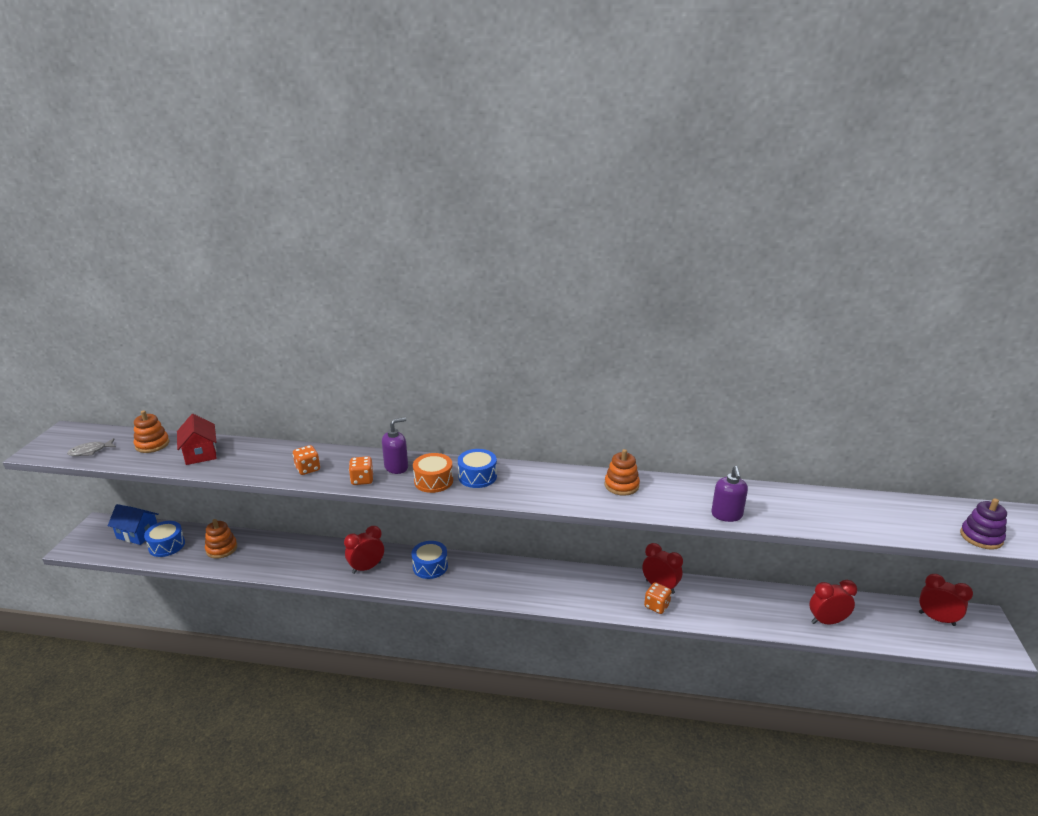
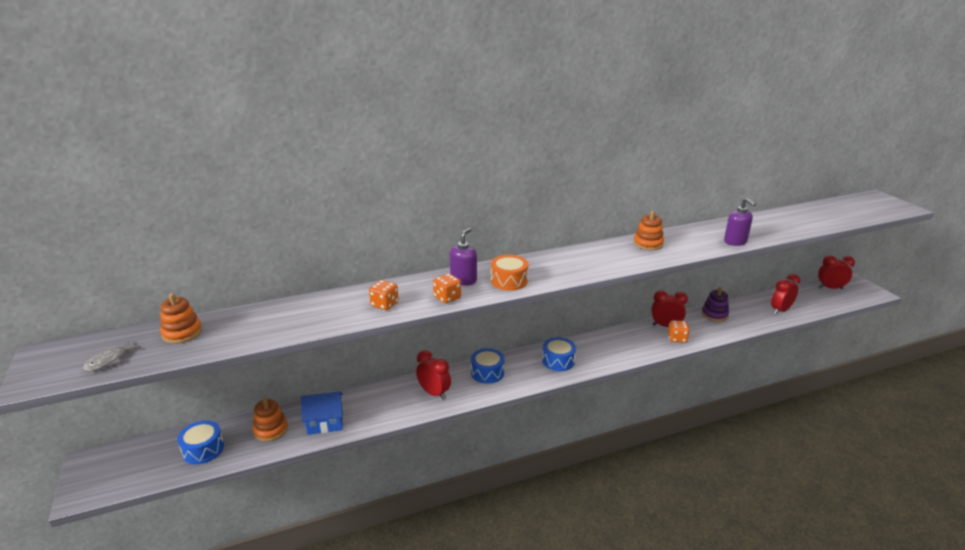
camera: 30 degrees left, 0 degrees up
blue house [108,504,159,545] -> blue house moved to [301,392,343,435]
red house [177,414,217,465] -> none
red clock [344,526,384,574] -> red clock turned 105 degrees clockwise [416,350,451,400]
blue drum [458,449,497,488] -> blue drum moved to [542,337,576,371]
purple stacking toy [960,498,1007,550] -> purple stacking toy moved to [701,287,729,322]

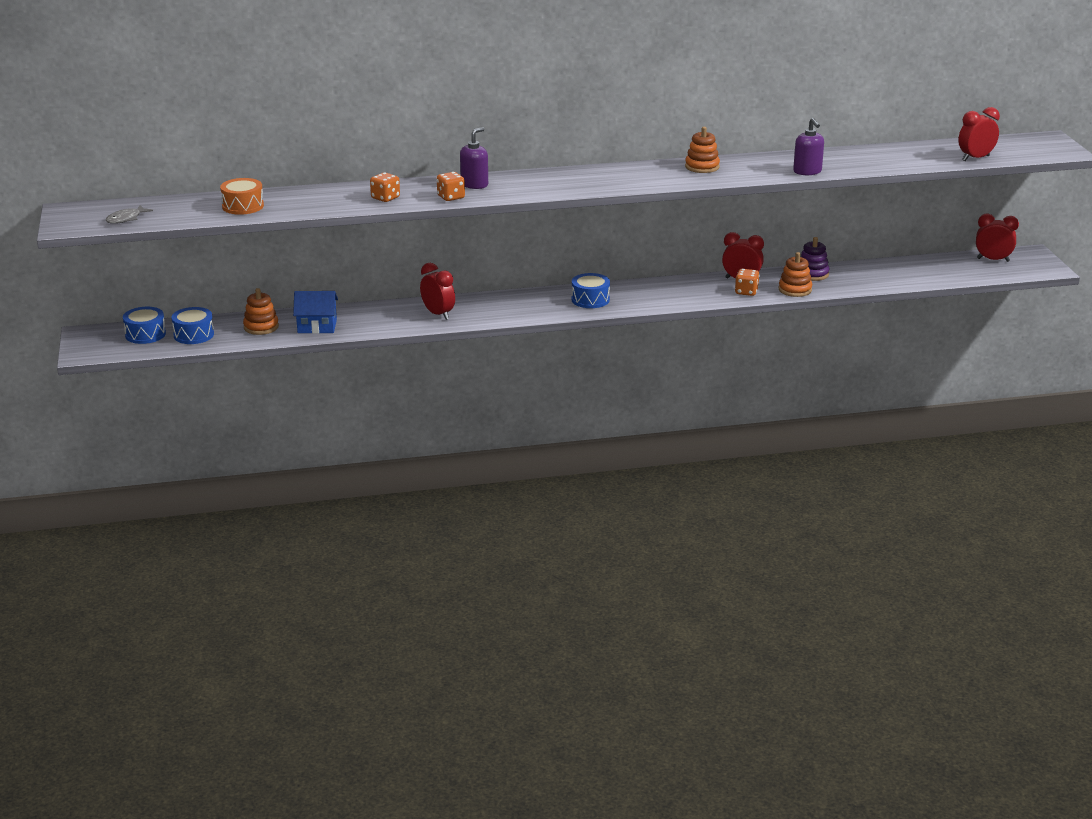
camera: 10 degrees right, 0 degrees up
orange stacking toy [160,293,202,344] -> orange stacking toy moved to [779,252,812,297]
blue drum [471,348,505,384] -> blue drum moved to [123,307,166,344]
orange drum [491,255,528,291] -> orange drum moved to [220,178,264,215]
red clock [771,274,800,315] -> red clock moved to [958,107,1000,161]

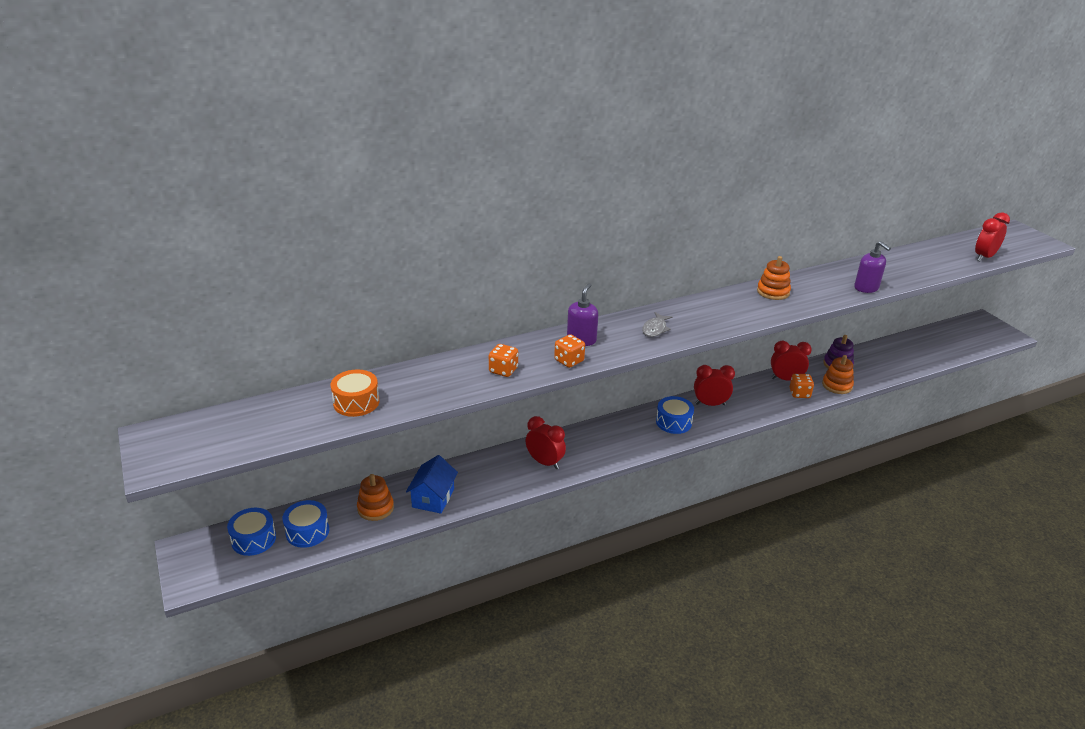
camera: 15 degrees left, 5 degrees up
grey fish [106,205,153,224] -> grey fish moved to [642,312,672,337]
blue house [293,291,338,334] -> blue house turned 60 degrees counterclockwise [406,455,458,514]
red clock [976,214,1019,262] -> red clock moved to [694,365,735,406]

